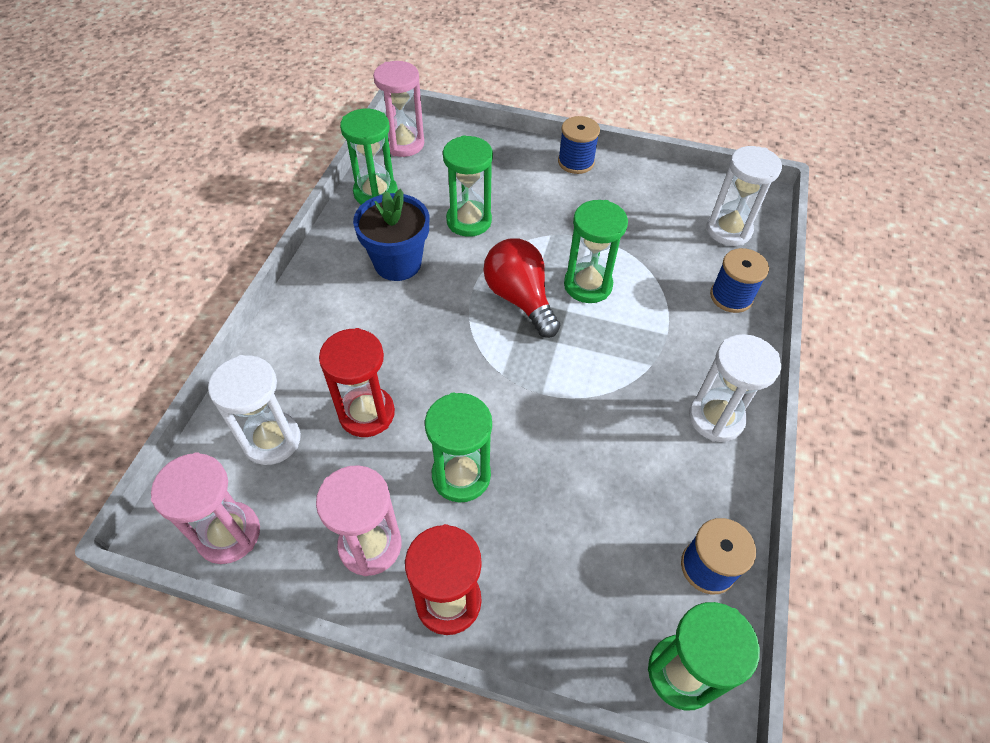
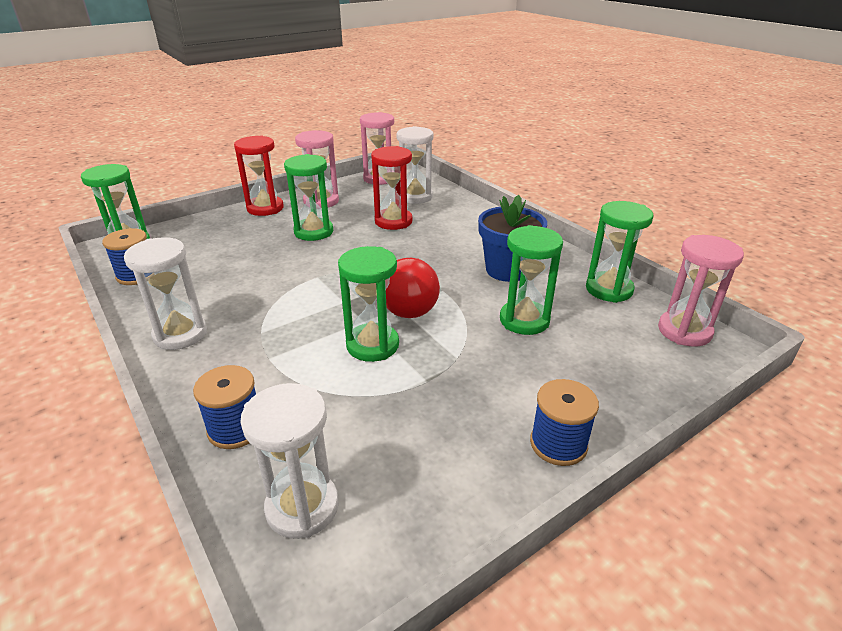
camera: 130 degrees right, 20 degrees down
red light bulb [484,238,560,338] -> red light bulb turned 60 degrees clockwise [386,258,440,318]

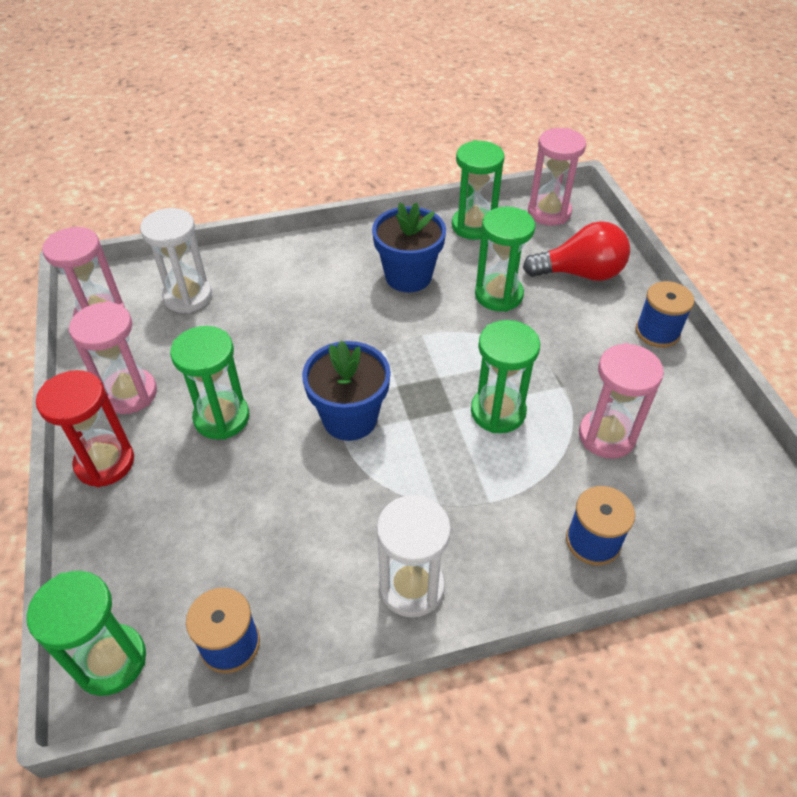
camera: 70 degrees left, 15 degrees up
white hourglass [240,383,339,539] -> none
red hourglass [371,146,413,230] -> none
red light bulb [386,258,440,318] -> red light bulb moved to [523,221,630,281]
none -> blue flower pot [302,341,391,441]
none -> pink hourglass [579,343,664,459]

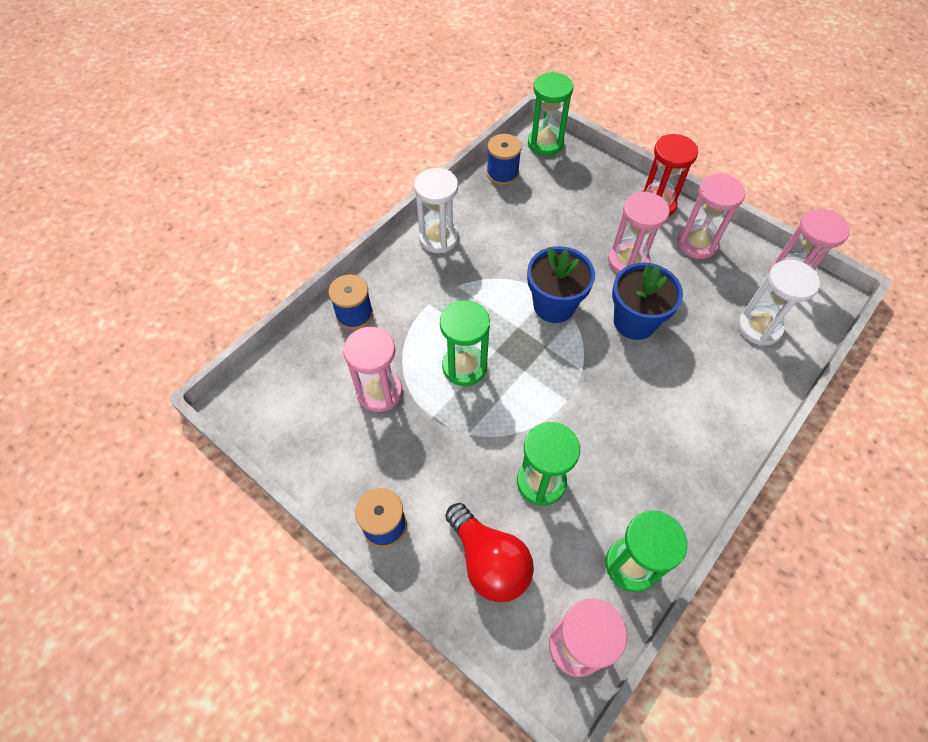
camera: 145 degrees right, 10 degrees up
green hourglass [170,326,249,440] -> pink hourglass [608,192,670,274]
blue flower pot [372,202,446,292] -> blue flower pot moved to [612,262,683,340]
red light bulb [523,221,630,281] -> red light bulb turned 90 degrees counterclockwise [445,503,534,602]

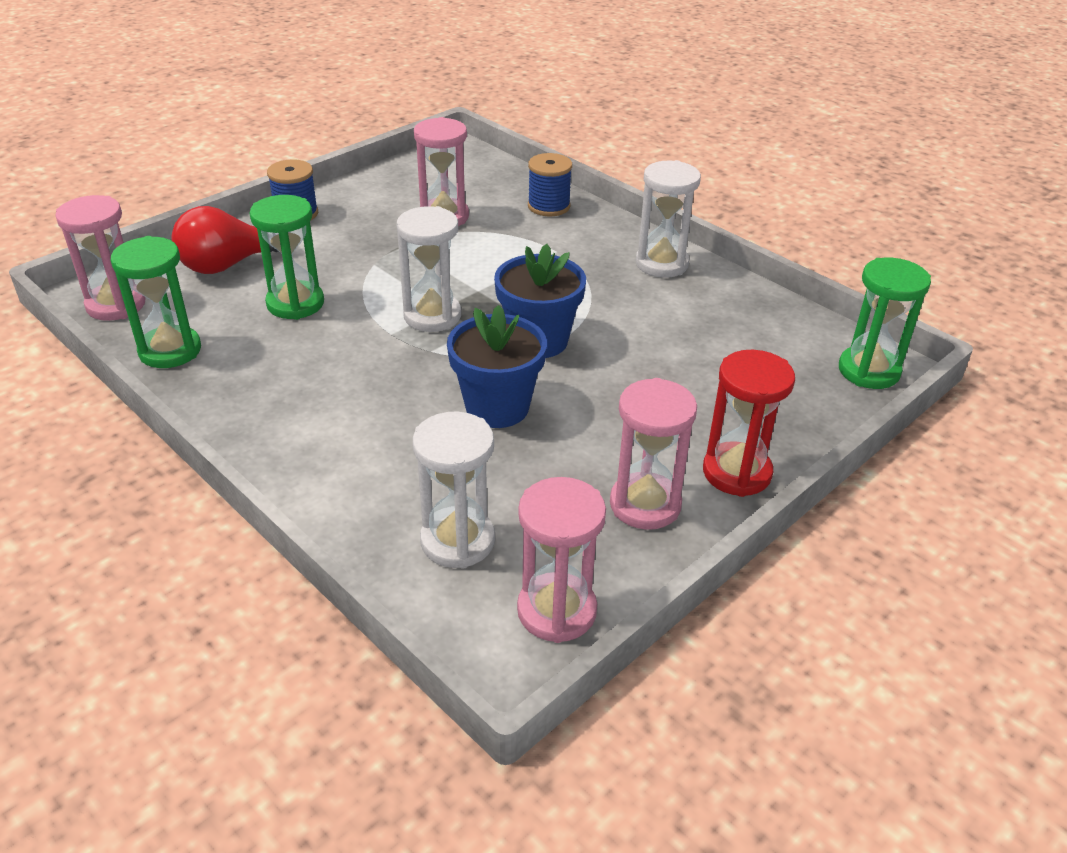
camera: 95 degrees right, 20 degrees down
green hourglass [440,300,490,386] -> none
blue spool [486,134,522,185] -> none
pink hourglass [608,192,670,274] -> none
none -> white hourglass [397,206,461,332]

